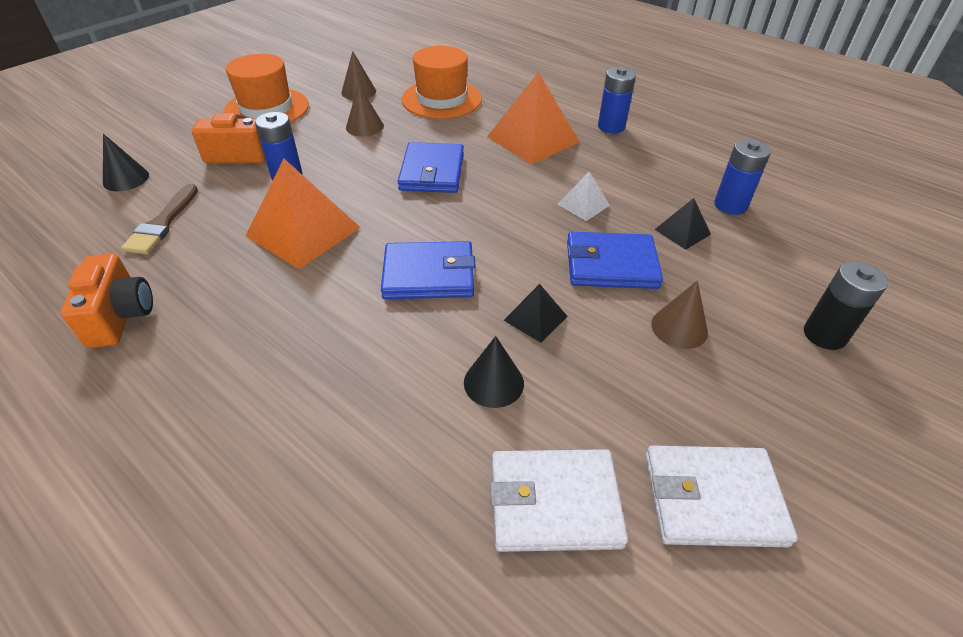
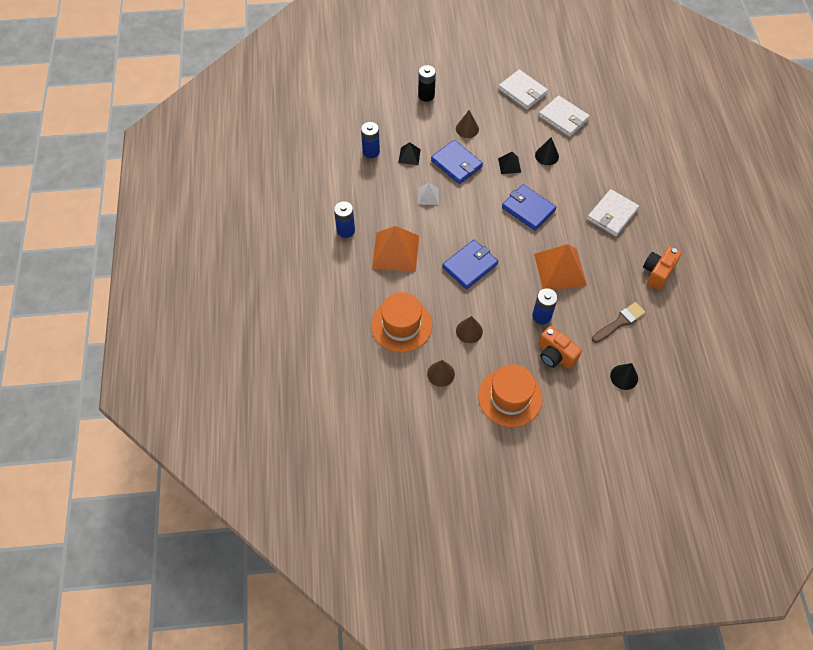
camera: 135 degrees left, 15 degrees up
none -> white wallet [587,189,639,237]

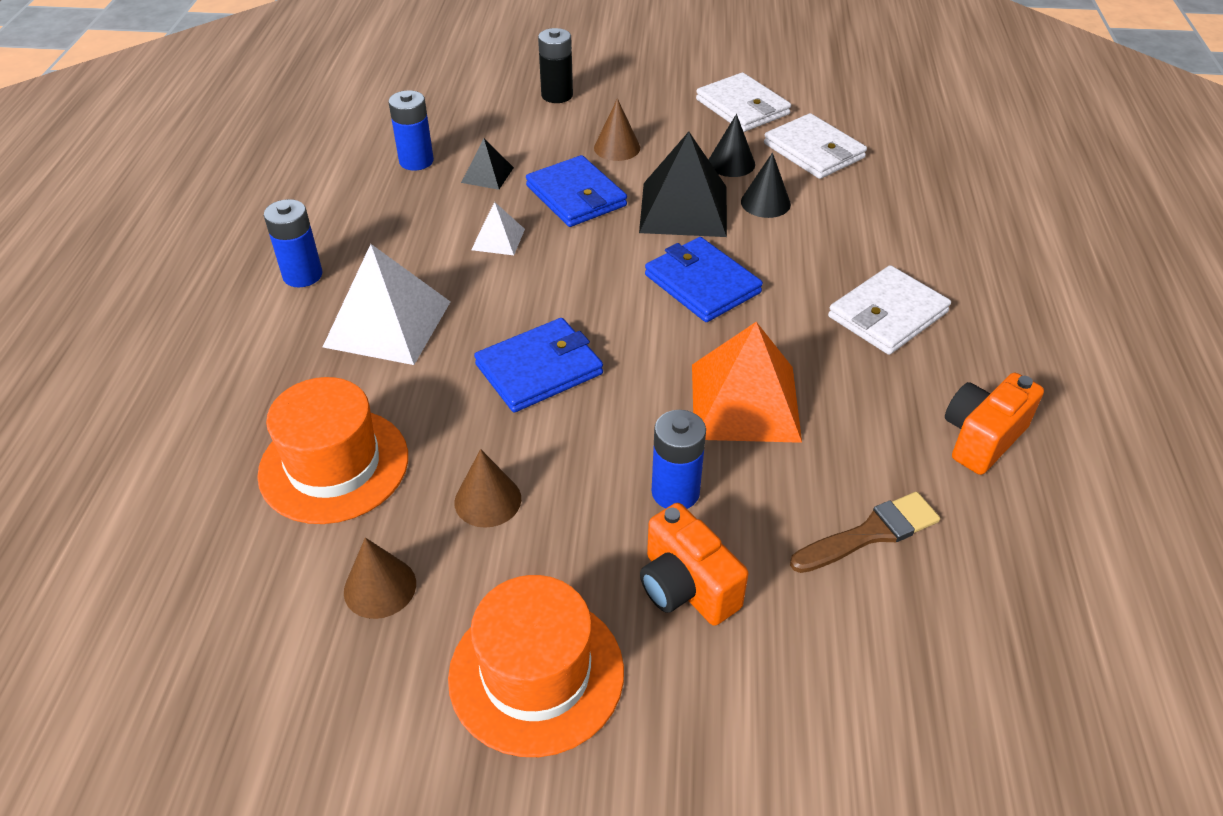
camera: 10 degrees right, 15 degrees down
orange pyramid [372,226,419,272] -> white pyramid [323,244,450,365]
black pyramid [498,152,521,174] -> black pyramid [639,132,727,237], size x2.01
black cone [610,363,638,390] -> black cone moved to [709,114,755,177]

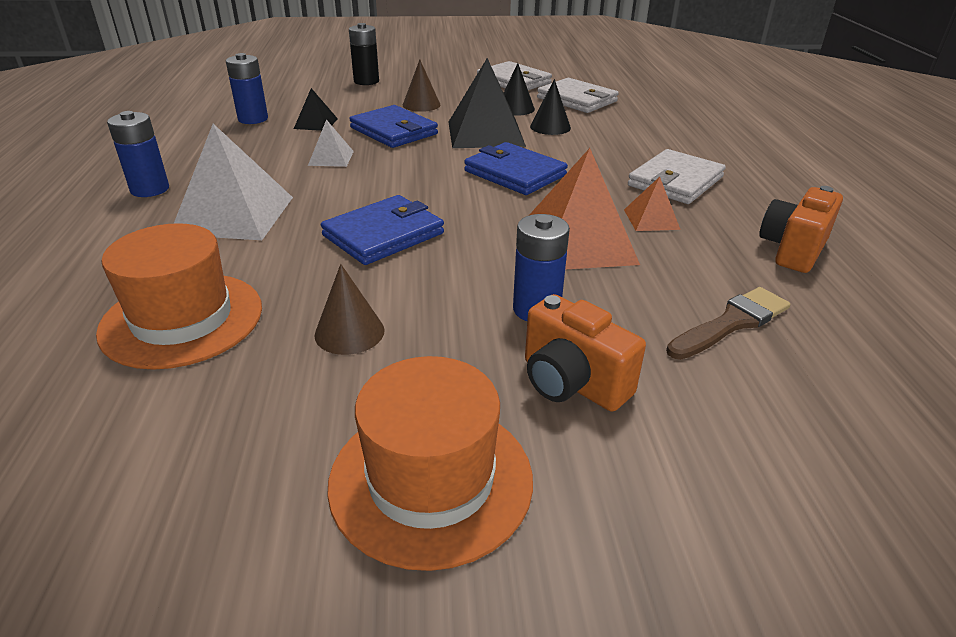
camera: 10 degrees left, 10 degrees down
brown cone [344,538,416,619] -> none
none -> orange pyramid [624,177,681,231]

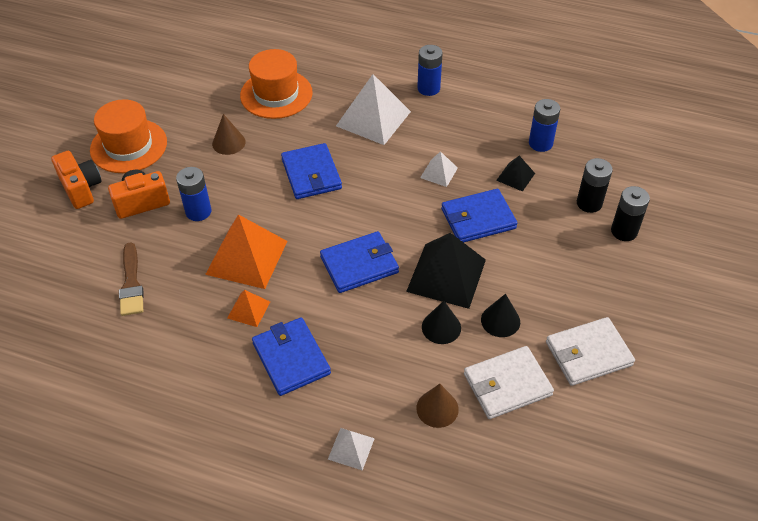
camera: 115 degrees right, 15 degrees up
brown cone [403,60,440,112] -> brown cone moved to [416,384,459,428]
white wallet [628,149,726,204] -> blue wallet [252,317,331,396]
orange camera [759,186,843,273] -> orange camera moved to [51,151,102,209]
none -> white pyramid [328,428,375,471]
none -> black battery [577,158,613,213]

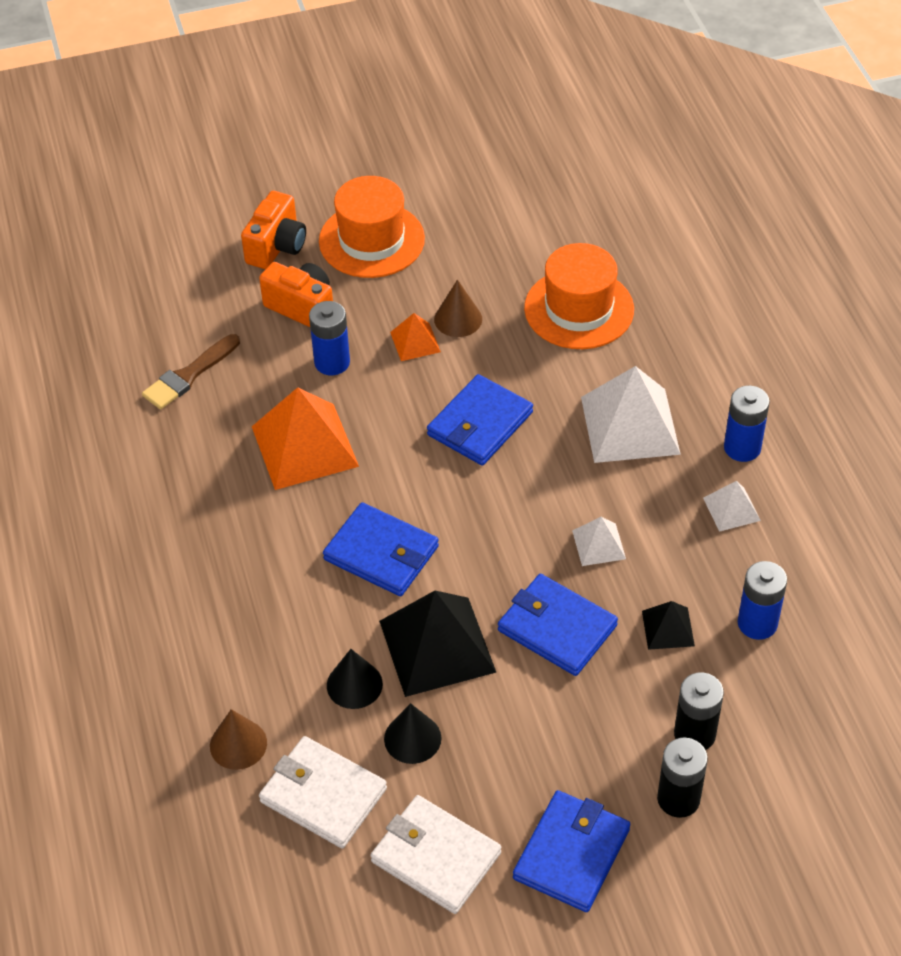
camera: 55 degrees right, 0 degrees up
orange pyramid [227,290,270,327] -> orange pyramid moved to [390,313,441,361]
blue wallet [252,317,331,396] -> blue wallet moved to [513,790,630,912]
white pyramid [328,428,375,471] -> white pyramid moved to [703,481,761,532]

